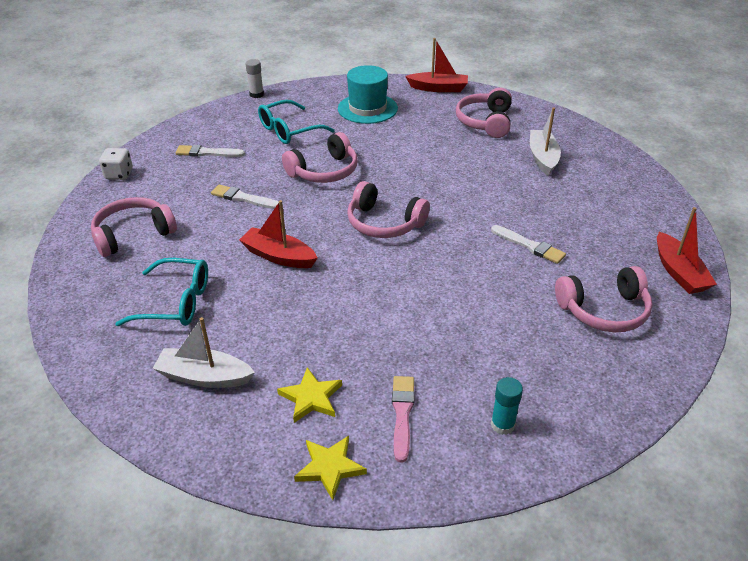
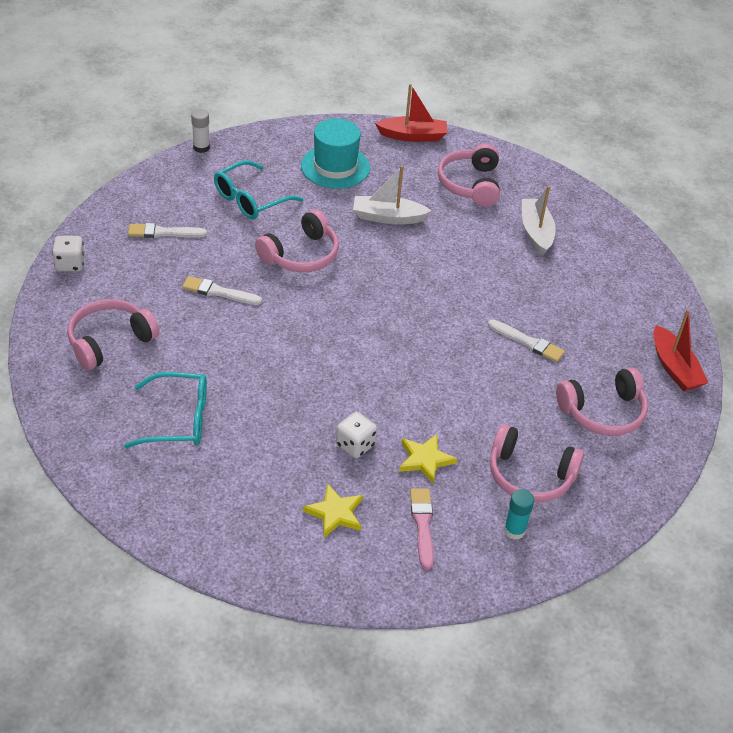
camera: 10 degrees left, 5 degrees up
white boat [153,317,255,388] -> white boat moved to [353,165,432,225]
red boat [239,200,317,268] -> none
yellow star [294,436,367,500] -> yellow star moved to [399,434,457,484]
pink headphones [347,181,430,238] -> pink headphones moved to [490,424,584,502]
none -> white dice [336,412,377,458]

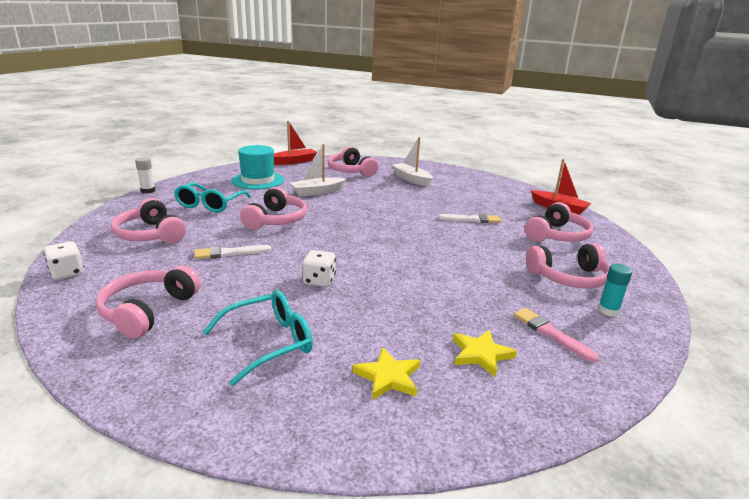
camera: 30 degrees left, 20 degrees down
white brush [128,223,207,238] -> pink headphones [111,198,186,243]
white dice [336,412,377,458] -> white dice moved to [303,250,336,287]
yellow star [399,434,457,484] -> yellow star moved to [353,347,420,400]

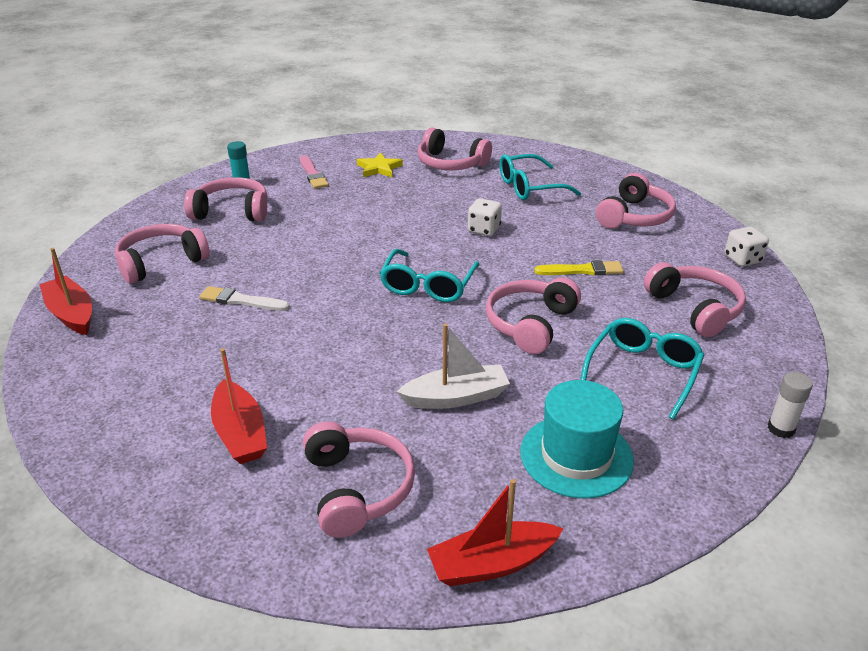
camera: 165 degrees left, 10 degrees up
white brush [194,245,271,259] -> yellow brush [534,260,624,275]
yellow star [353,347,420,400] -> pink headphones [418,128,492,170]
white boat [392,137,433,187] -> red boat [211,348,267,464]
none -> turquoise glasses [380,249,479,302]

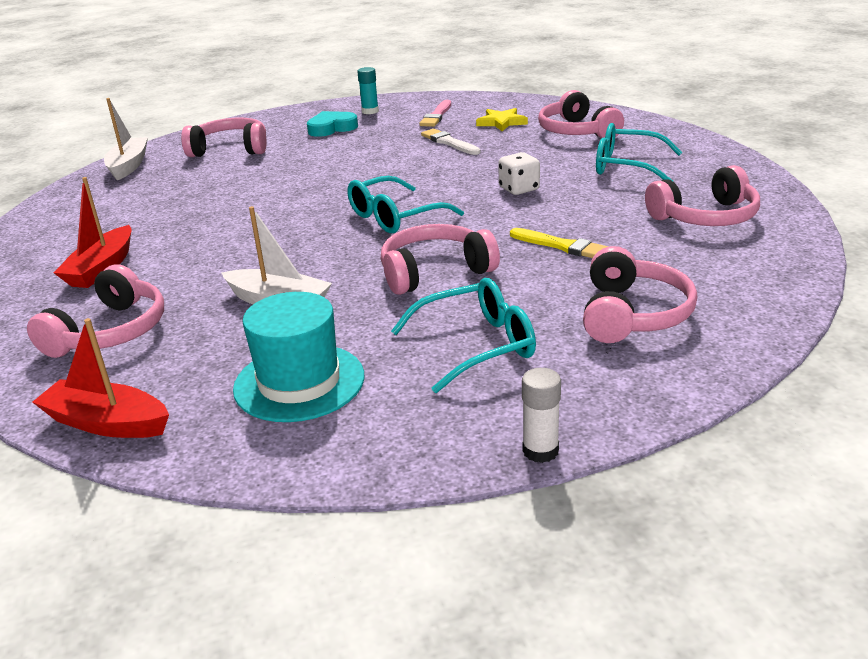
camera: 40 degrees right, 5 degrees down
red boat [39,248,92,335] -> white boat [104,98,148,180]
pink headphones [184,177,267,222] -> turquoise heart [307,111,358,137]
white brush [199,286,290,311] -> white brush moved to [421,129,480,155]
white dice [725,226,769,267] -> none

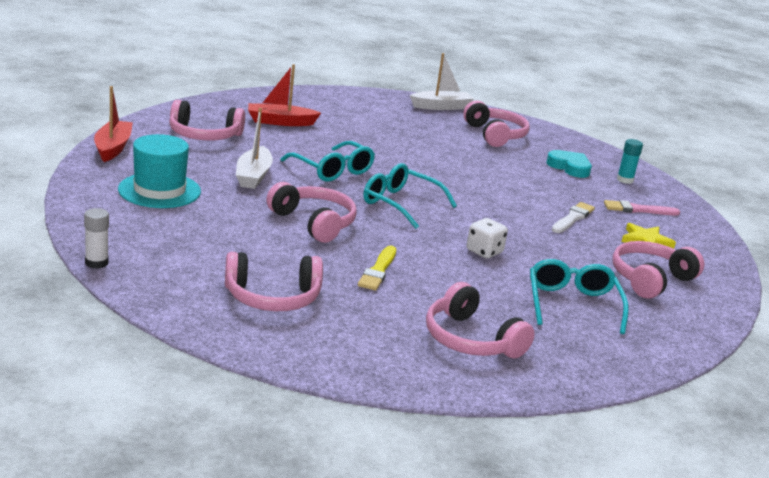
camera: 65 degrees right, 5 degrees down
turquoise glasses [391,278,536,393] -> turquoise glasses moved to [280,141,375,182]

